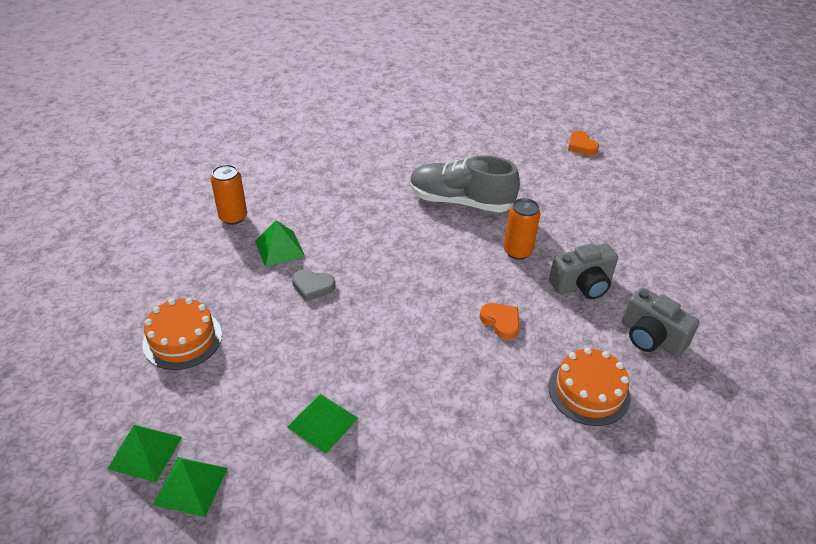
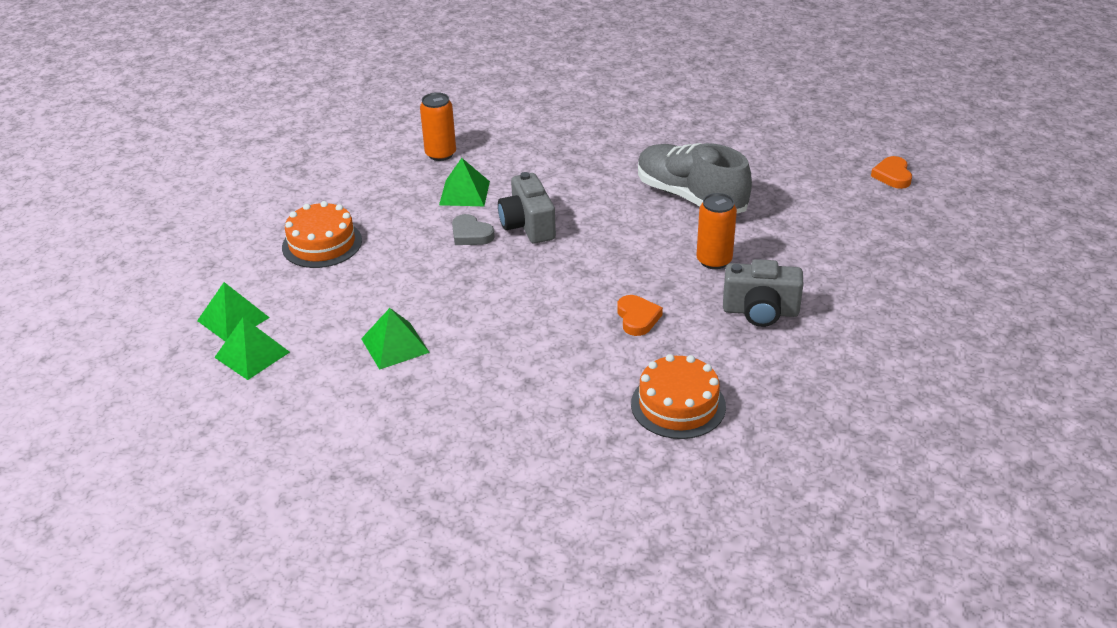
camera: 30 degrees right, 5 degrees down
grey camera [622,288,700,357] -> grey camera moved to [498,172,556,243]

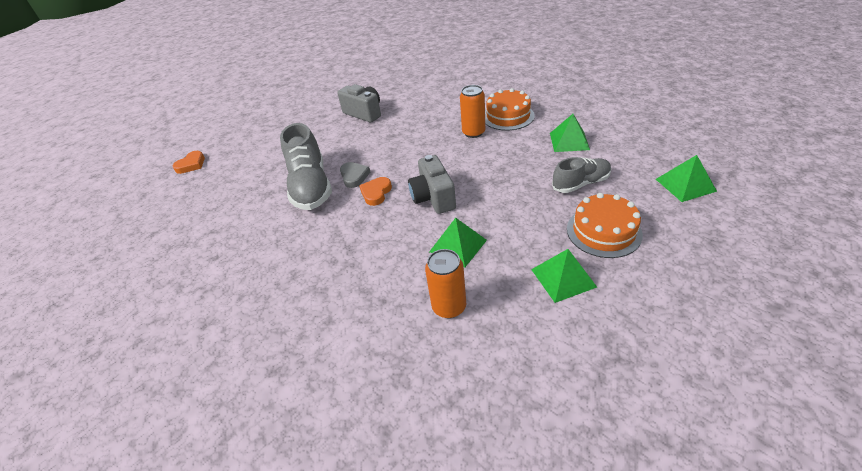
camera: 145 degrees left, 5 degrees up
green pyramid [214,317,290,380] -> green pyramid moved to [531,249,597,303]
grey heart [452,214,495,245] -> grey heart moved to [340,162,370,188]
grey camera [498,172,556,243] -> grey camera turned 150 degrees clockwise [408,155,456,214]
orange heart [617,295,663,336] -> orange heart moved to [359,177,392,206]
orange cake [631,354,726,439] -> orange cake moved to [485,88,535,131]
orange can [696,193,737,269] -> orange can moved to [460,85,485,138]
none -> grey shoe [552,157,612,193]

